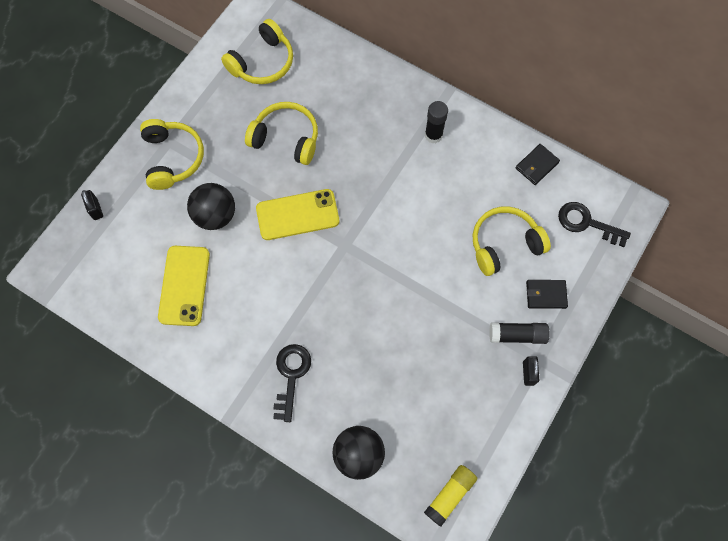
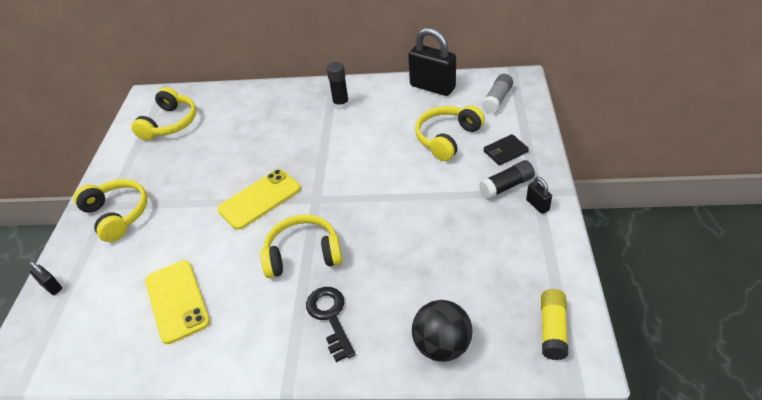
camera: 25 degrees left, 25 degrees down
black ball [187,183,235,230] -> none
yellow headphones [245,102,318,165] -> yellow headphones moved to [260,214,343,278]
black wallet [516,144,560,185] -> black padlock [408,28,456,96]
black key [558,202,631,247] -> grey glue stick [482,74,513,114]

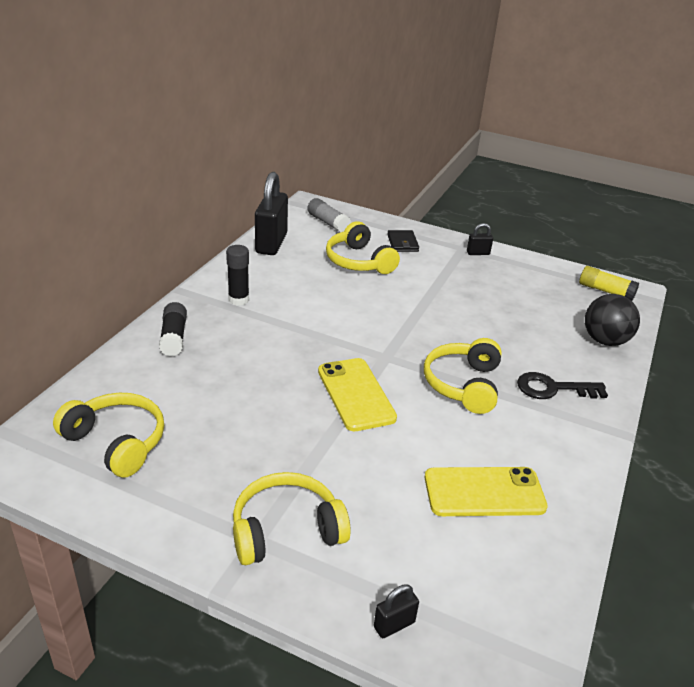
camera: 75 degrees left, 10 degrees down
black padlock [408,28,456,96] -> black padlock turned 45 degrees counterclockwise [255,172,288,255]
black glue stick [479,160,535,199] -> black glue stick moved to [159,302,187,356]

